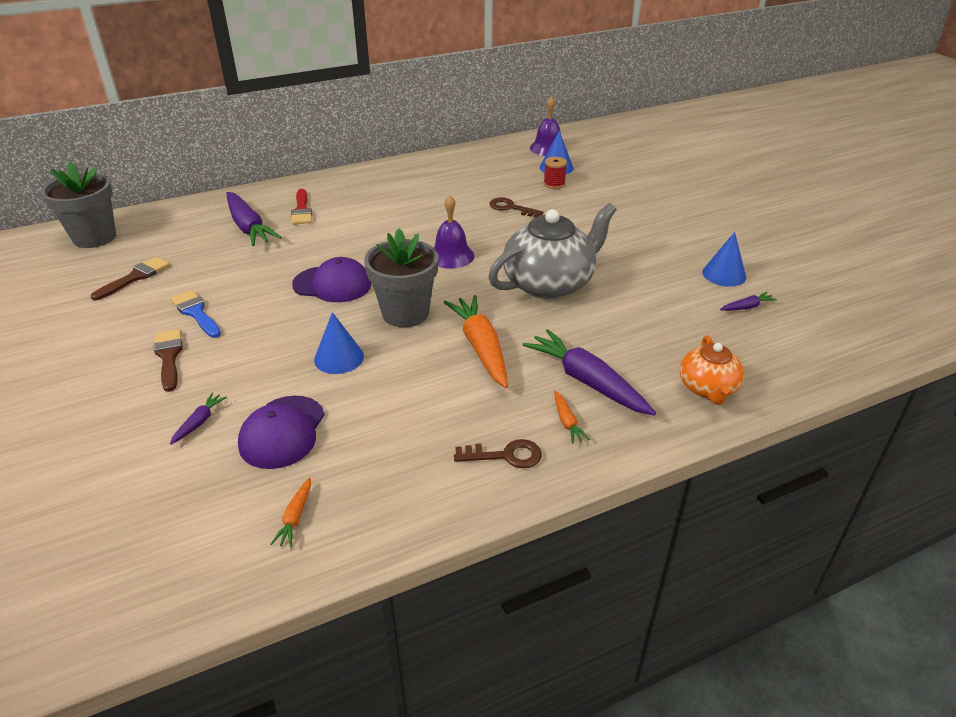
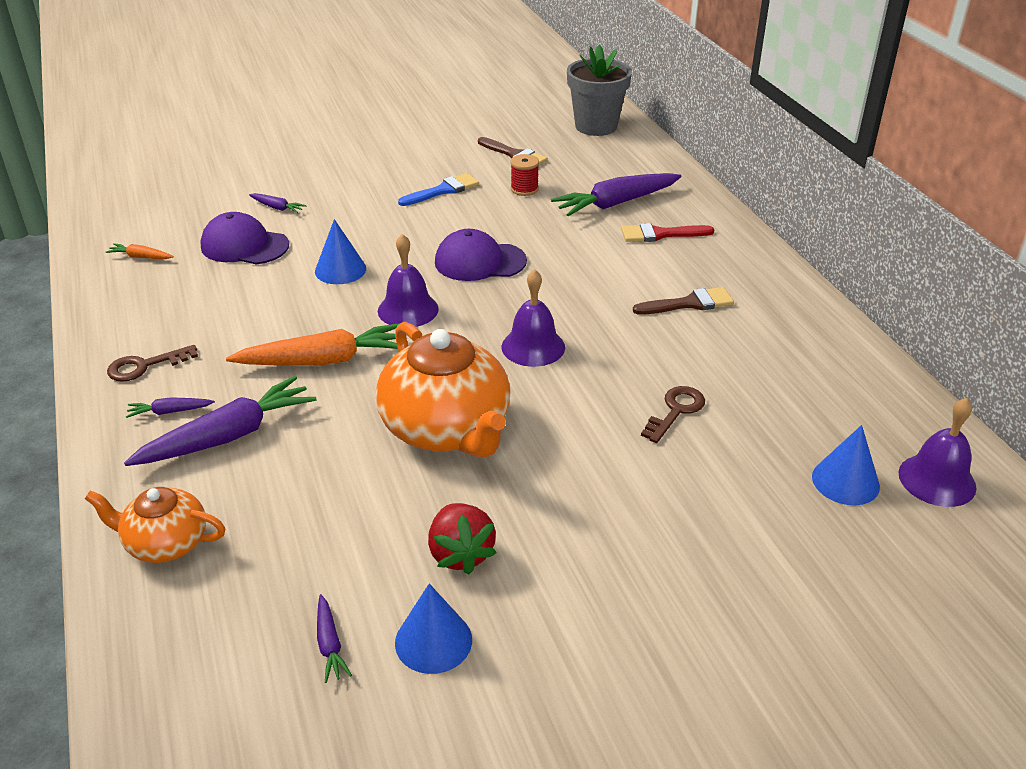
camera: 95 degrees right, 0 degrees up
brown brush [154,329,183,392] -> brown brush moved to [633,287,734,315]
purple cap [292,257,371,302] -> purple cap turned 75 degrees clockwise [435,229,527,281]
grey flower pot [364,228,438,327] -> purple bell [378,234,439,327]
brown key [454,439,542,468] -> brown key turned 60 degrees clockwise [107,345,198,382]
grey teapot [488,203,617,299] -> orange teapot [376,322,511,458]
red spool [544,157,567,189] -> red spool moved to [511,154,539,196]
orange carrot [554,391,590,444] -> purple carrot [126,397,215,418]
none -> red strawberry [428,503,496,575]

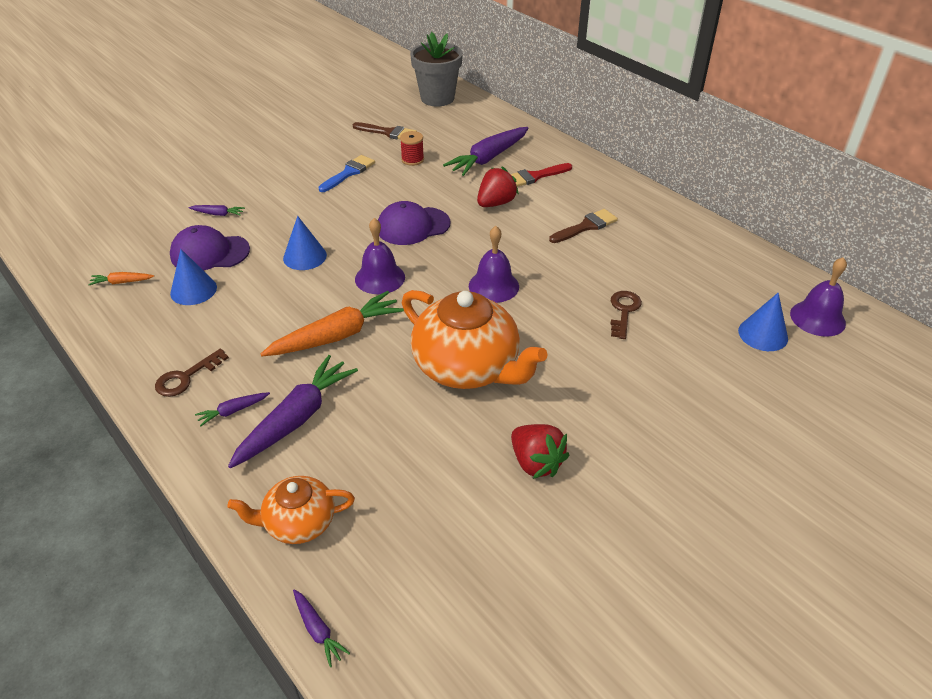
camera: 20 degrees left, 5 degrees up
purple carrot [317,594,352,683] -> purple carrot moved to [293,589,350,667]
blue cone [395,583,472,674] -> blue cone moved to [170,249,217,305]
none -> red strawberry [477,167,519,207]

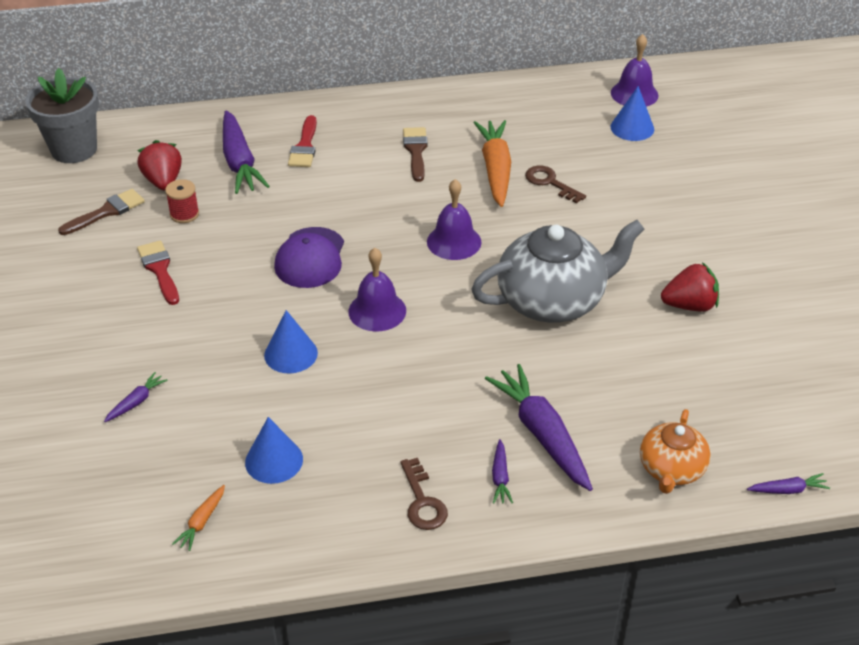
camera: 60 degrees left, 0 degrees up
purple cap [170,225,250,271] -> none
orange carrot [261,291,404,356] -> orange carrot moved to [473,120,511,207]
blue brush [318,155,375,192] -> red brush [137,240,179,305]
orange teapot [402,290,547,389] -> grey teapot [471,220,645,323]
red strawberry [477,167,519,207] -> red strawberry moved to [137,140,182,190]

